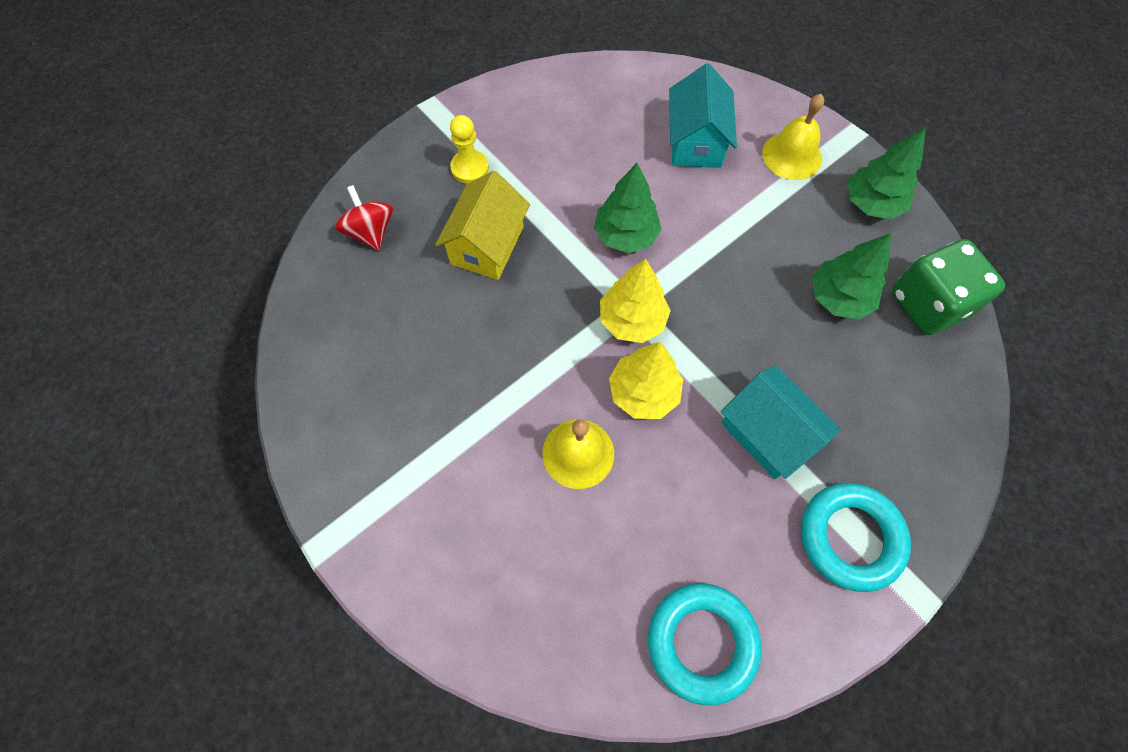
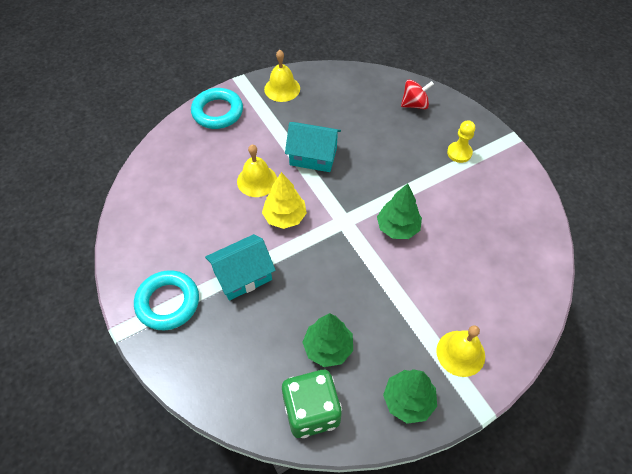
camera: 100 degrees right, 10 degrees down
yellow house [435,171,530,280] -> none
yellow tree [600,258,671,343] -> none
turquoise ring [648,583,762,705] -> turquoise ring moved to [191,88,243,129]
turquoise house [669,63,737,168] -> turquoise house moved to [285,122,341,172]
none -> yellow bell [264,50,300,102]

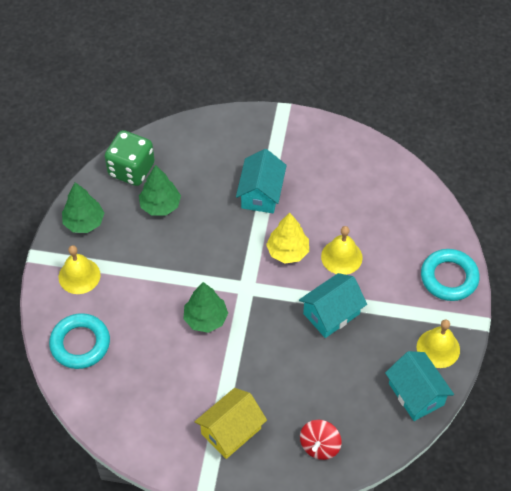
camera: 130 degrees right, 0 degrees up
turquoise ring [134,270,199,330] -> turquoise ring moved to [49,313,110,369]
yellow pawn [447,120,475,163] -> yellow house [194,388,267,459]
none -> turquoise house [385,351,454,421]

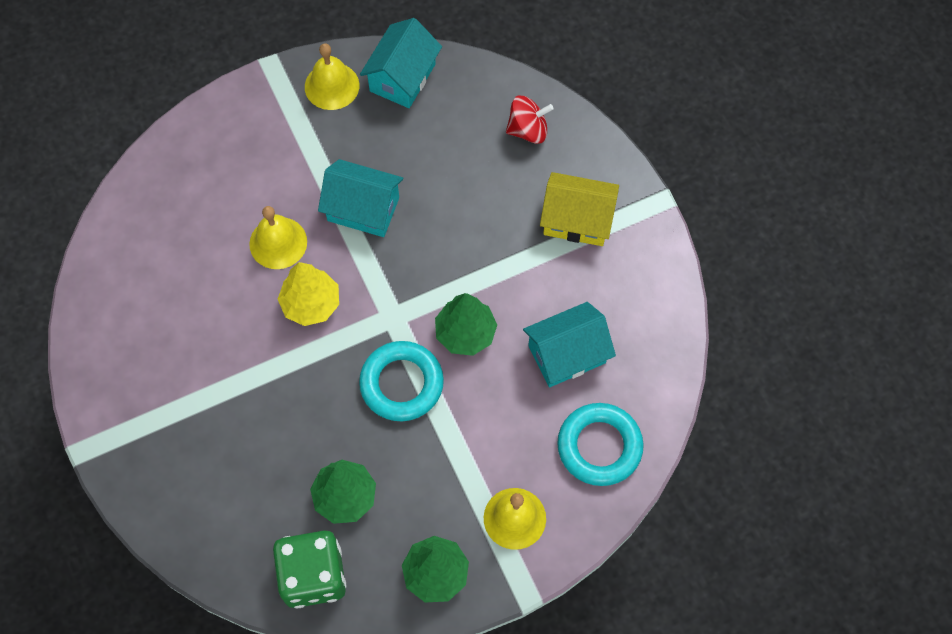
camera: 125 degrees left, 10 degrees up
turquoise house [236,149,287,213] -> turquoise house moved to [523,302,616,387]
turquoise ring [421,249,480,301] -> turquoise ring moved to [359,341,444,421]

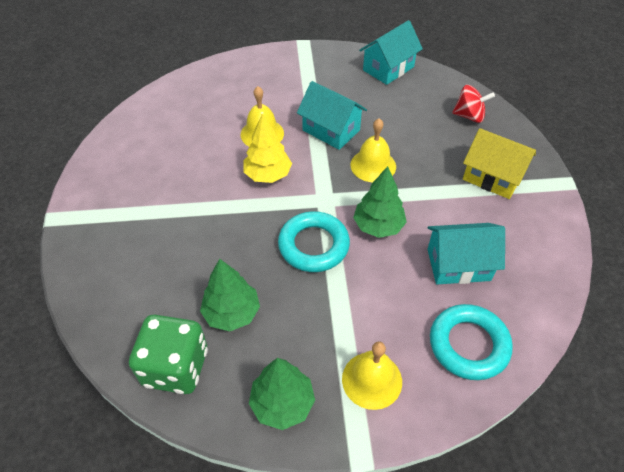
camera: 20 degrees right, 15 degrees down
yellow bell [305,43,359,110] -> yellow bell moved to [350,118,396,182]

